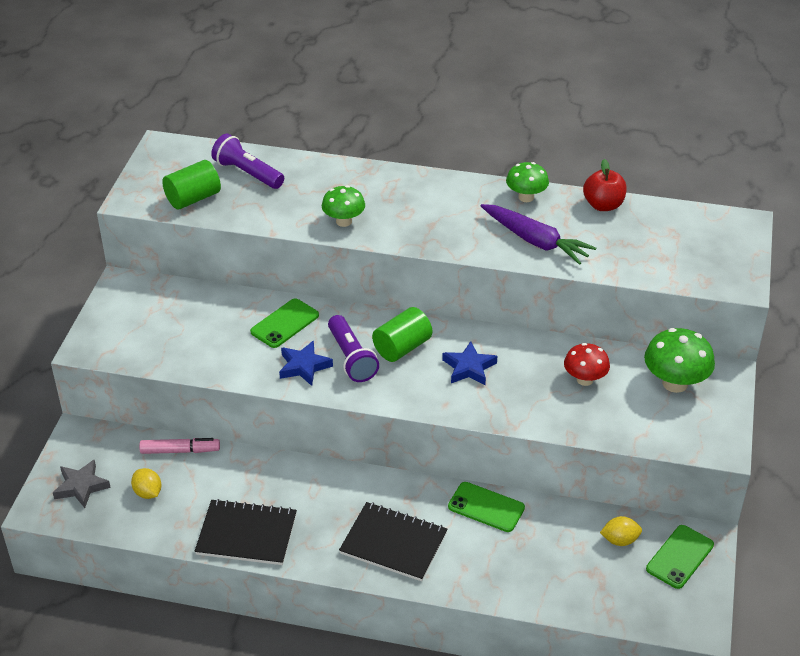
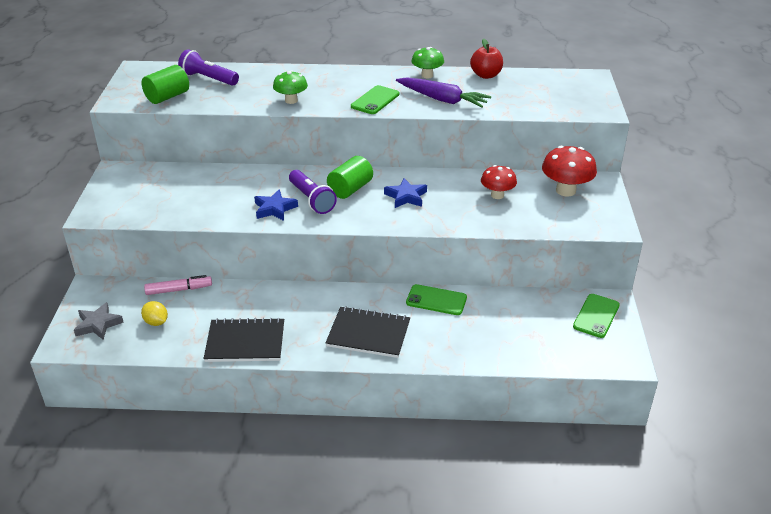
camera: 10 degrees left, 5 degrees down
green phone [250,298,319,348] -> green phone moved to [351,85,400,114]
yellow lemon [600,516,642,546] -> none
green mushroom [644,328,715,393] -> red mushroom [542,146,597,197]

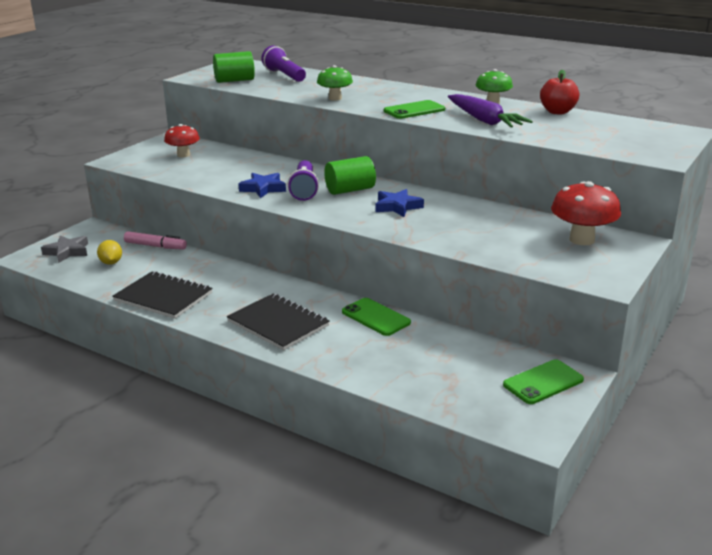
camera: 30 degrees right, 10 degrees down
red mushroom [481,165,517,199] -> red mushroom moved to [164,124,200,158]

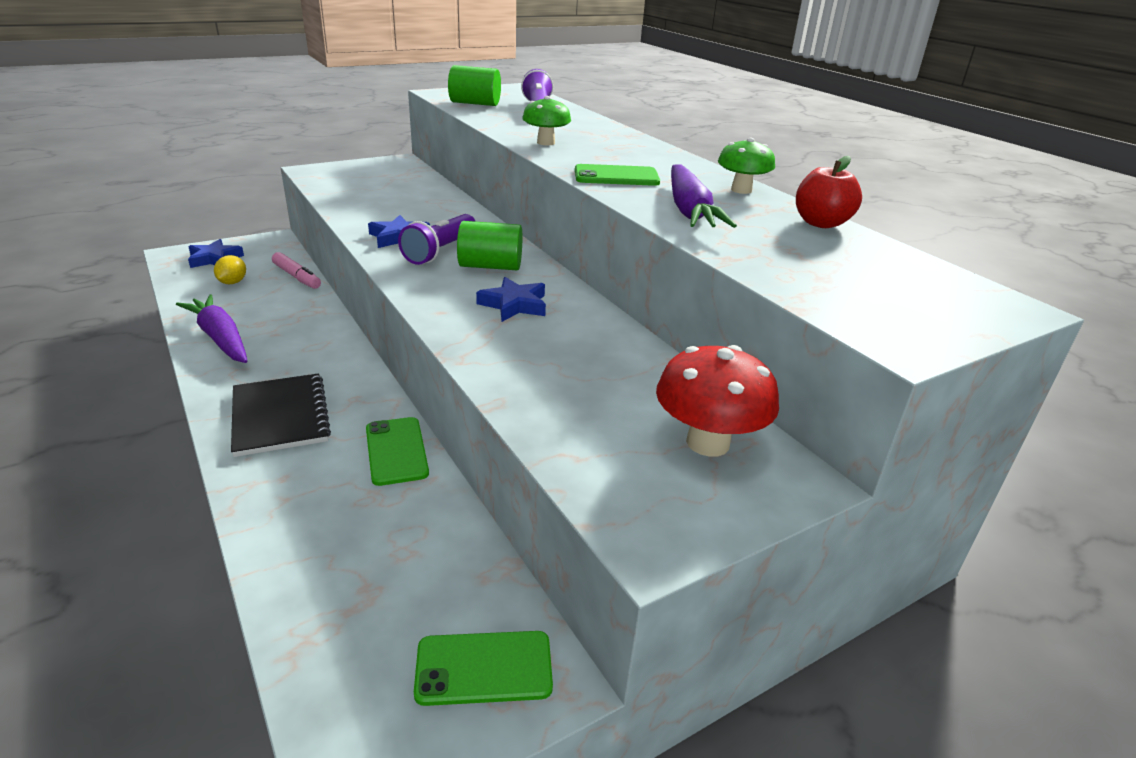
camera: 25 degrees right, 5 degrees up
grey star [41,235,88,263] -> blue star [188,239,244,268]
black notebook [112,271,213,319] -> purple carrot [176,295,247,363]
red mushroom [164,124,200,158] -> none

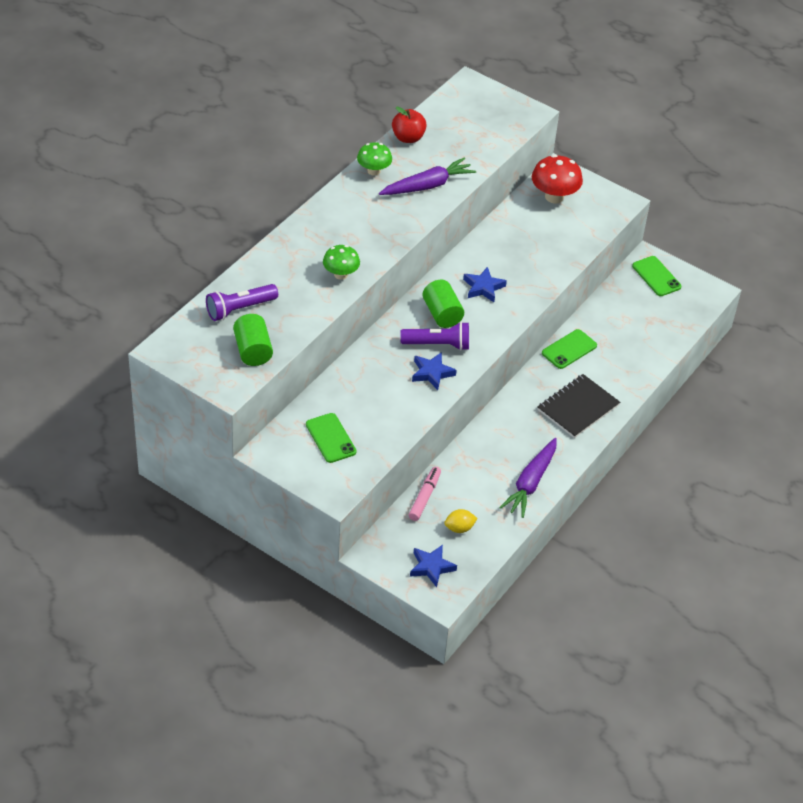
camera: 115 degrees left, 15 degrees up
green phone [575,164,660,186] -> green phone moved to [306,413,357,463]

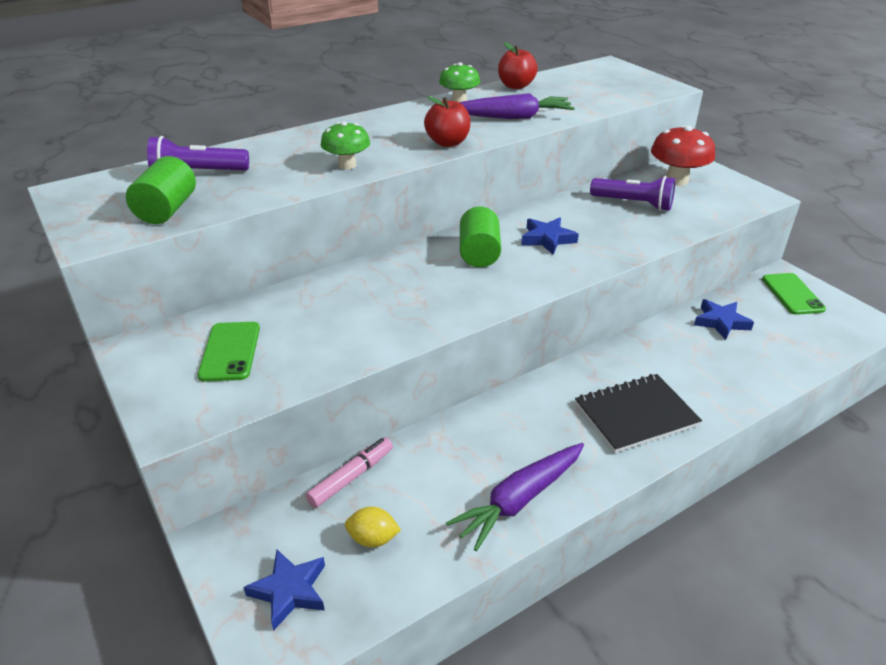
camera: 25 degrees right, 10 degrees down
purple flashlight [400,322,469,351] -> purple flashlight moved to [590,176,675,211]
blue star [412,352,457,390] -> blue star moved to [694,299,754,340]
green phone [542,329,597,369] -> none
none -> red apple [424,96,471,147]

